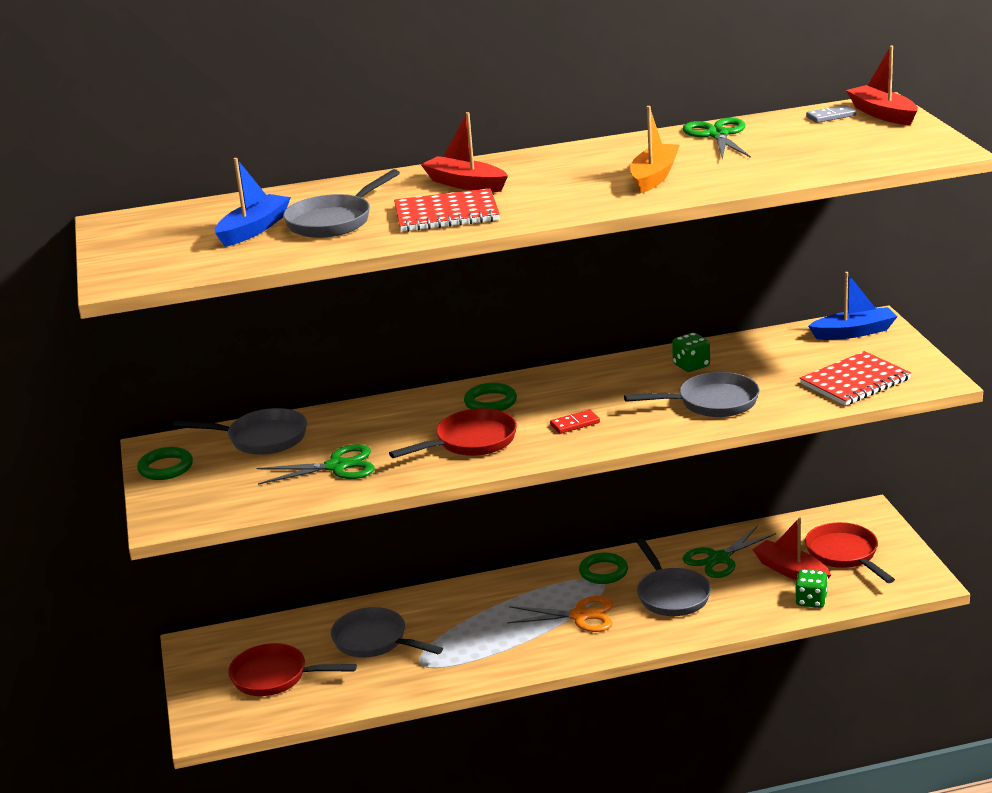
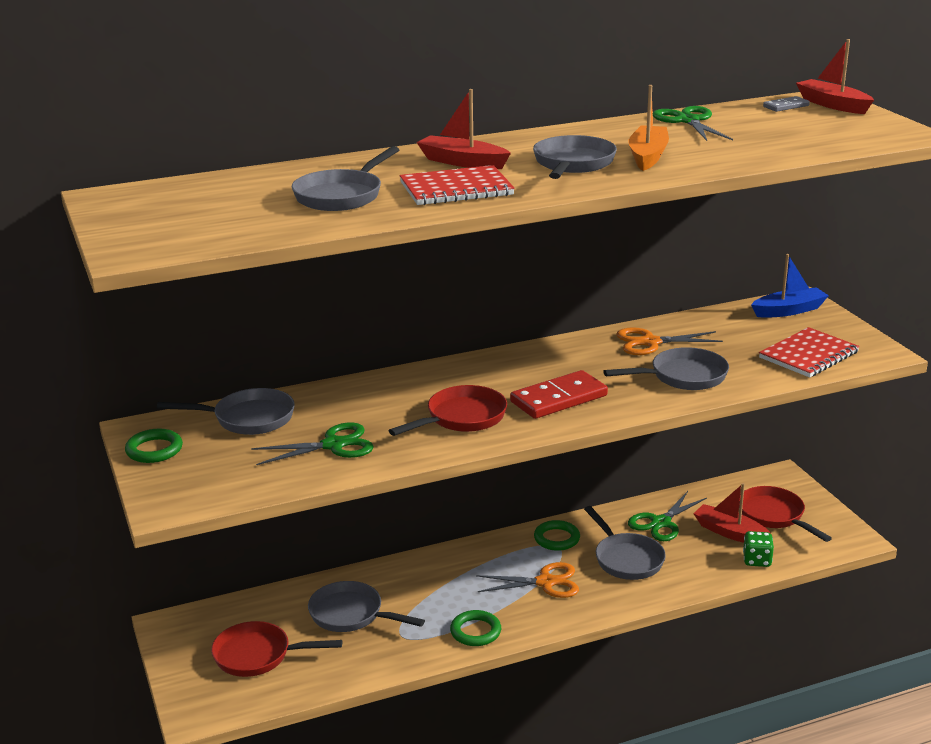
camera: 10 degrees left, 0 degrees up
blue boat [215,158,291,247] -> none
green ring [464,383,517,411] -> green ring moved to [450,610,501,646]
red domino [550,410,600,434] -> red domino [510,370,608,419], size x2.03
green dice [672,333,710,372] -> orange scissors [616,327,723,355]
none -> grey pan [533,135,617,179]

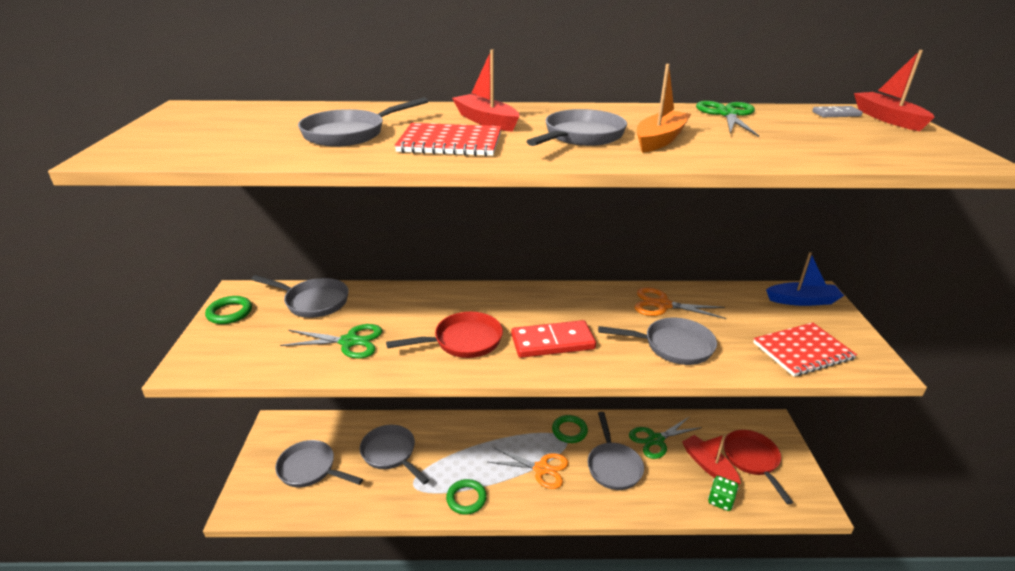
camera: 20 degrees right, 5 degrees up
red pan [211,621,342,677] -> grey pan [275,440,363,487]

